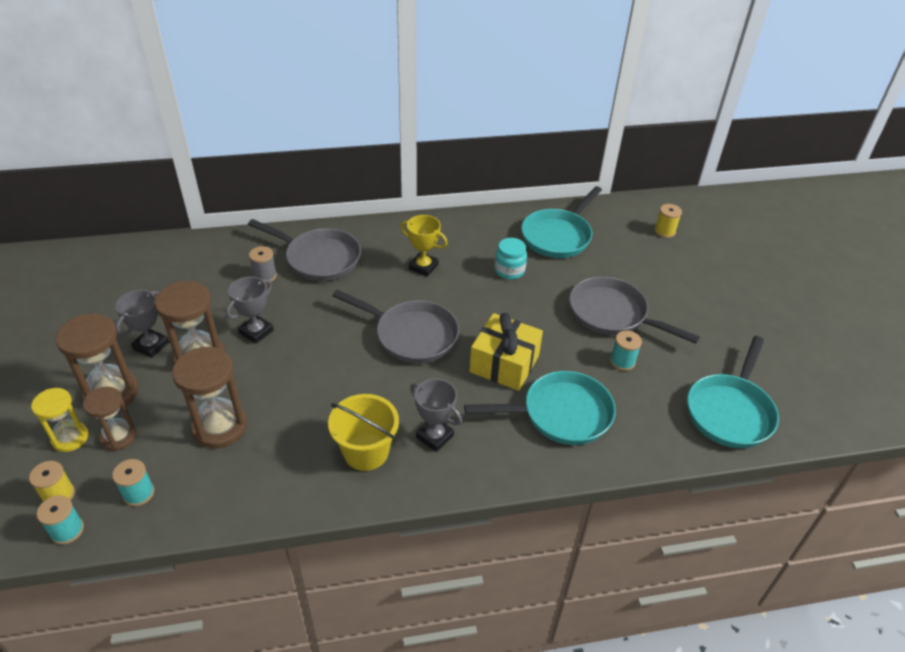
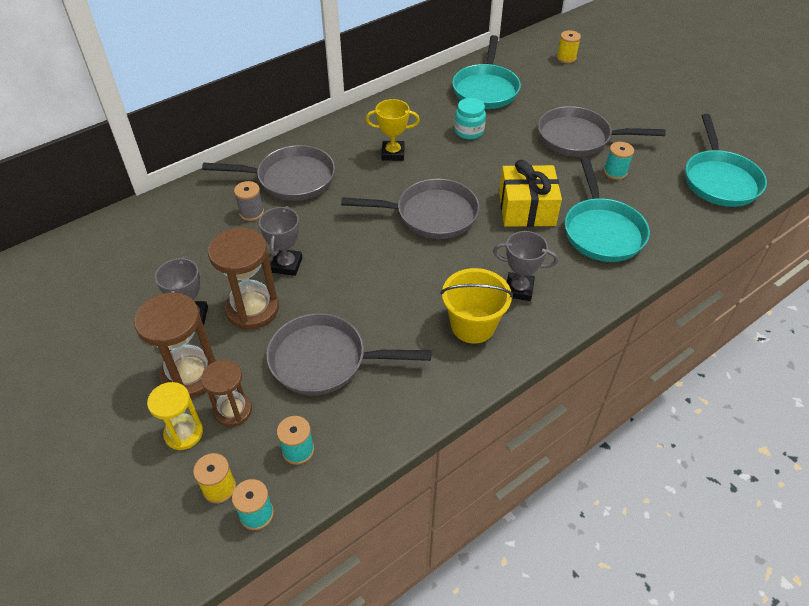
camera: 25 degrees left, 5 degrees up
brown hourglass [172,347,247,448] -> grey pan [266,313,431,395]
turquoise pan [464,371,616,445] -> turquoise pan turned 120 degrees clockwise [565,157,650,262]

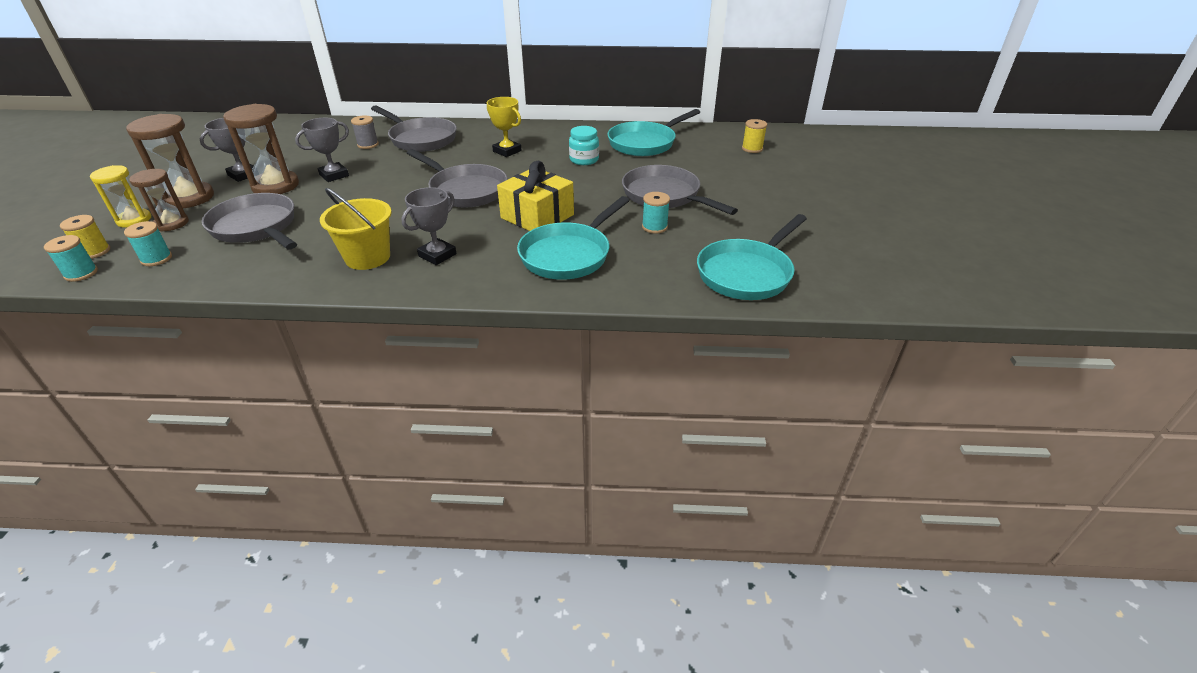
camera: 40 degrees right, 10 degrees down
grey trophy [493,231,558,301] -> grey trophy turned 75 degrees clockwise [401,187,456,265]

